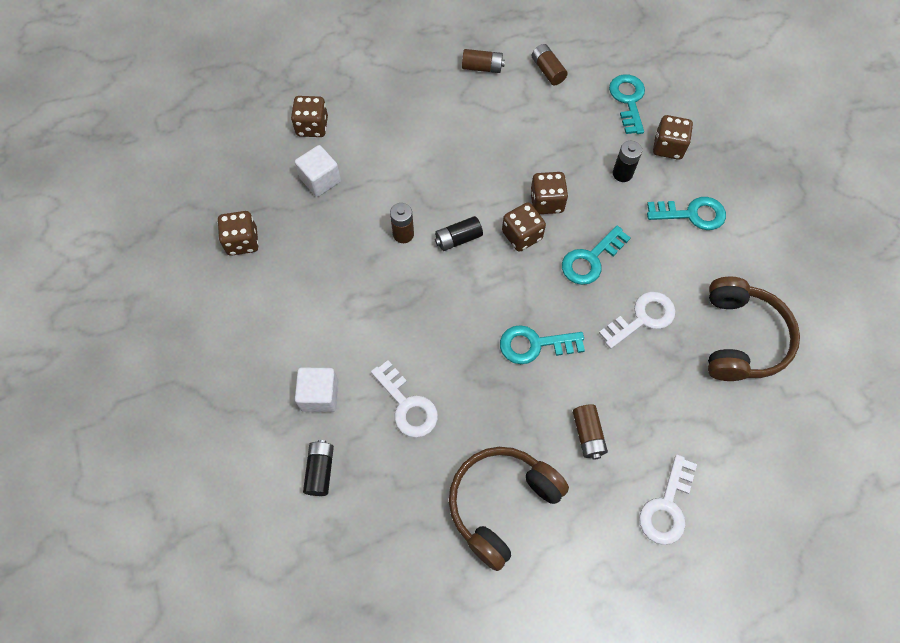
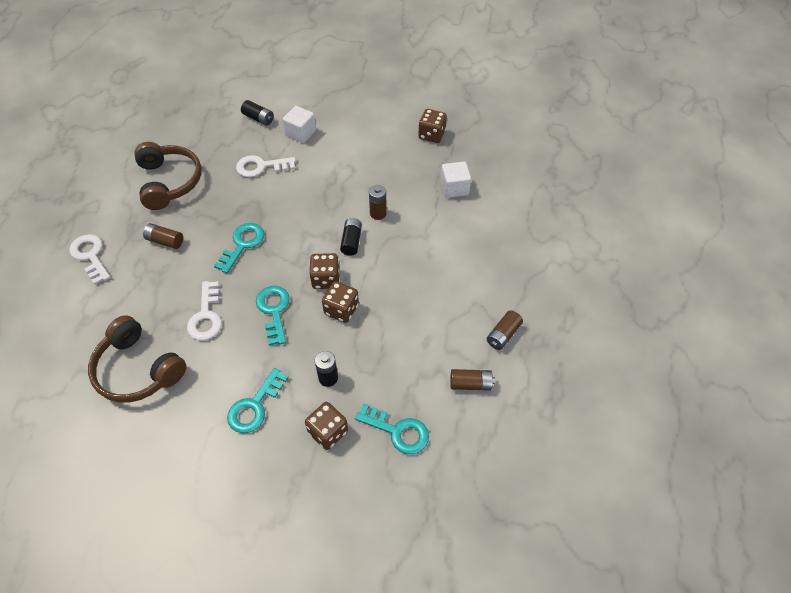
camera: 120 degrees right, 10 degrees down
brown dice [291,96,328,137] -> none

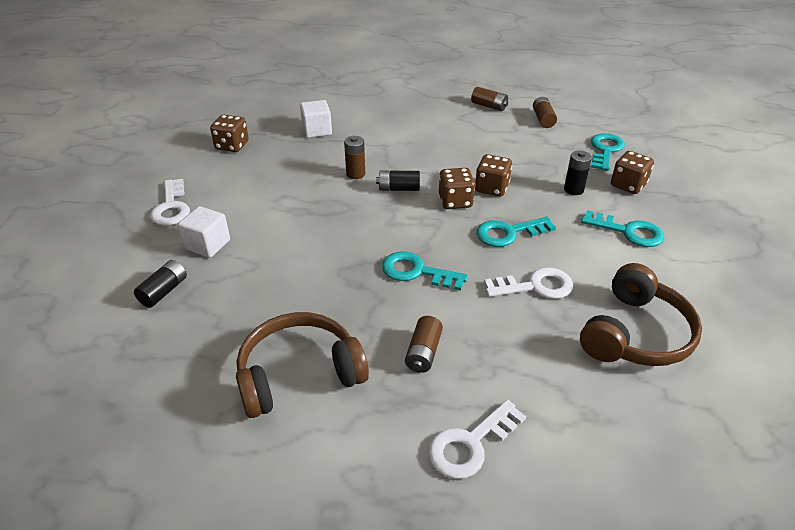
camera: 95 degrees left, 15 degrees down
white key [236,155,296,177] -> white key moved to [150,179,190,226]

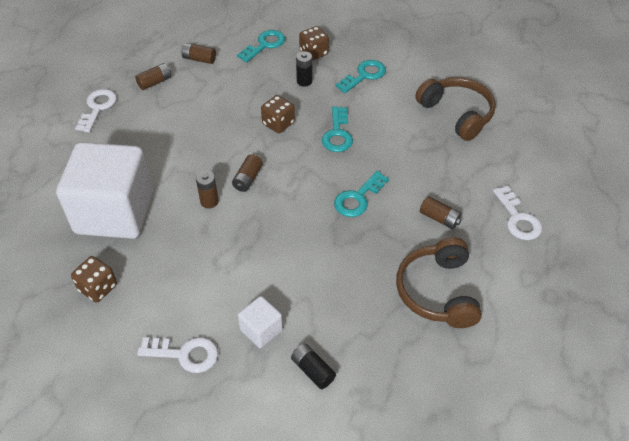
camera: 70 degrees left, 10 degrees up
white cube [300,100,332,138] -> white cube [56,142,153,239], size x2.37
black battery [376,170,420,191] -> brown battery [232,154,263,192]
brown dice [439,168,475,209] -> none
white key [484,267,573,299] -> white key moved to [75,89,117,132]
turquoise key [591,133,625,171] -> turquoise key turned 90 degrees clockwise [237,30,285,62]

